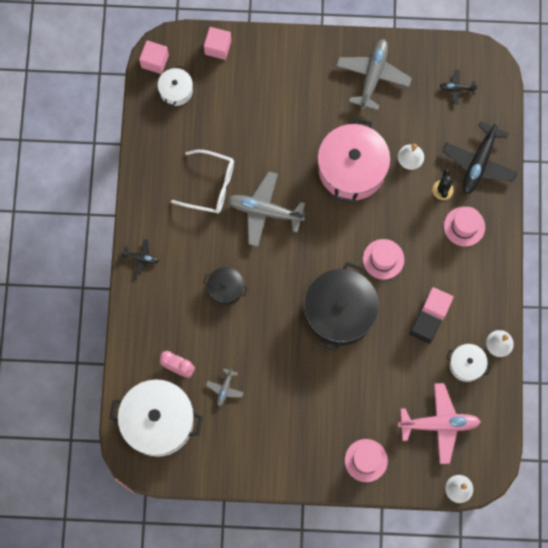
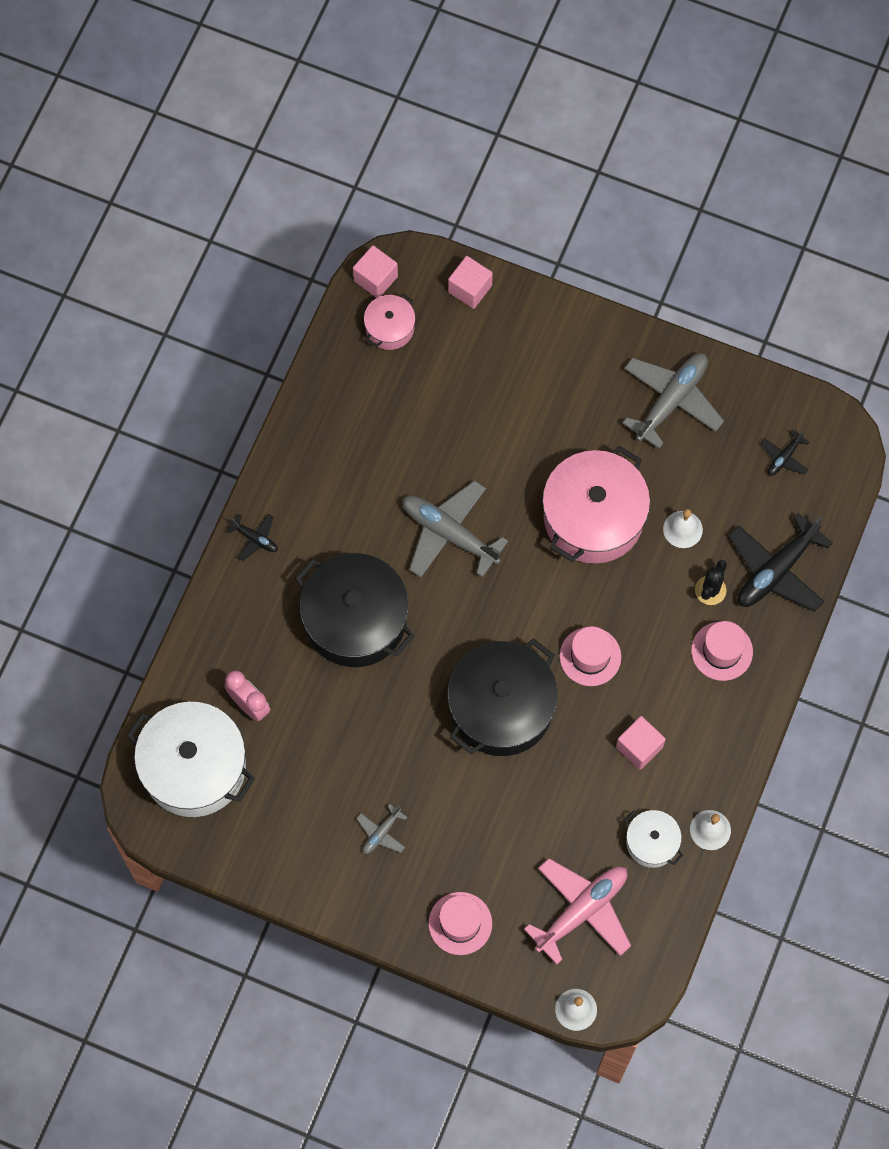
camera: 20 degrees right, 5 degrees down
white pot [158,65,193,106] -> pink pot [364,293,415,350]
white glasses [171,150,234,214] -> none
black pot [203,267,248,305] -> black pot [295,553,414,667], size x2.01
grey plane [206,368,244,406] -> grey plane moved to [356,804,407,854]
pink plane [398,383,481,464] -> pink plane turned 60 degrees counterclockwise [524,858,631,965]
black cube [409,310,442,344] -> none
black plane [440,70,478,105] -> black plane turned 75 degrees counterclockwise [761,430,809,476]

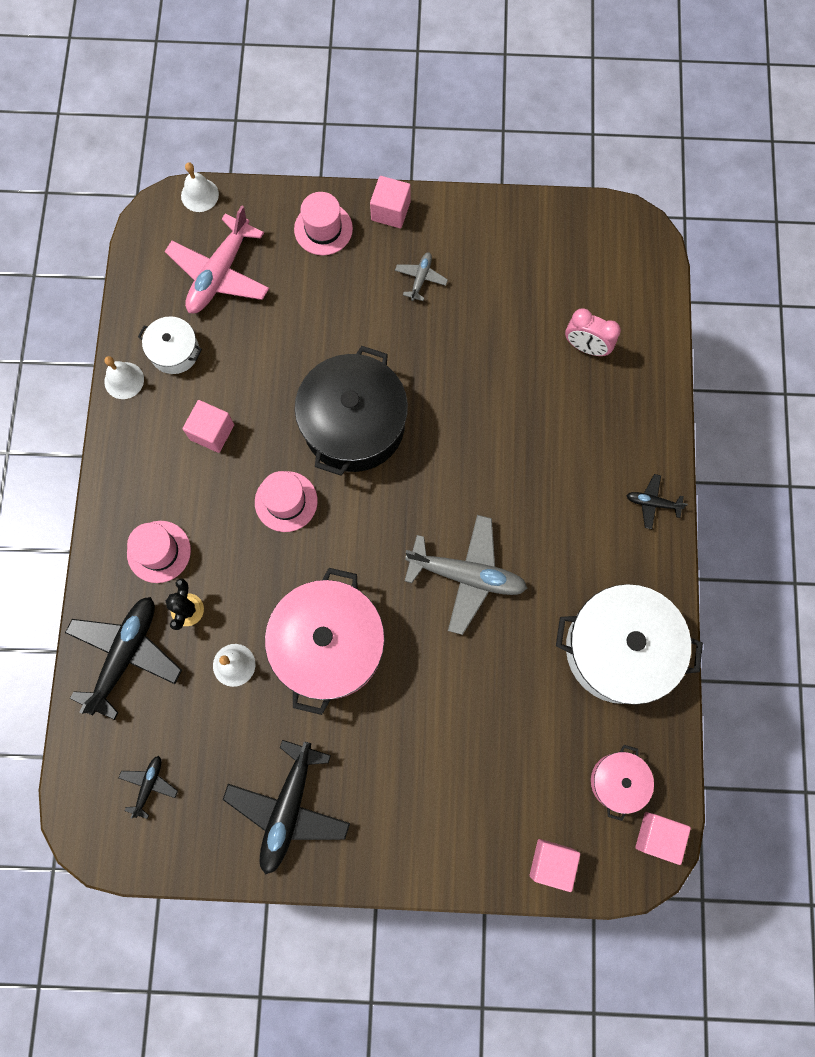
camera: 160 degrees right, 5 degrees up
white pot [127,702,255,817] -> white pot moved to [556,584,703,705]
black pot [295,553,414,667] -> none
grey plane [622,353,724,449] -> black plane [223,740,350,875]
none -> pink cube [370,176,411,228]

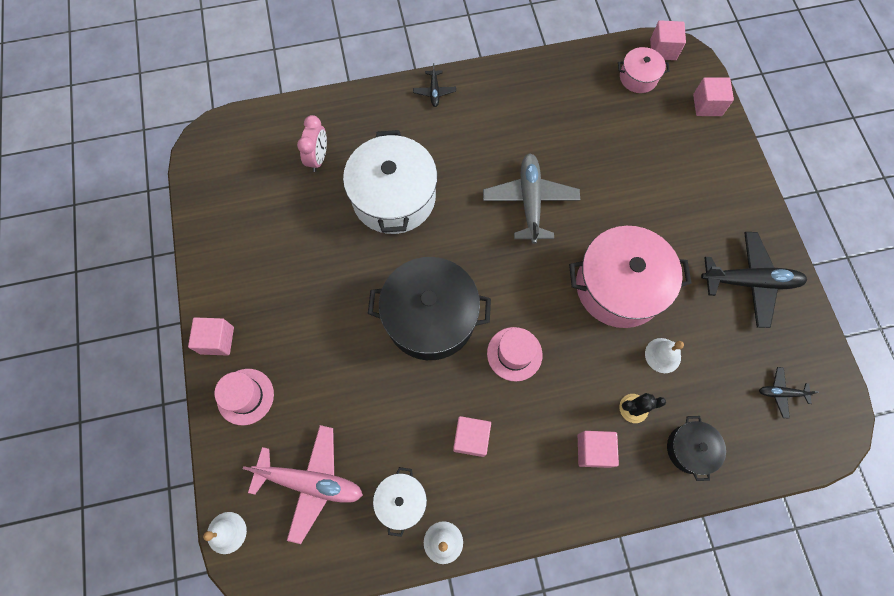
camera: 105 degrees left, 5 degrees down
black plane [65,597,182,720] -> black pot [667,416,726,481]
pink hat [127,521,191,583] -> pink cube [578,431,619,468]
grey plane [395,253,448,301] -> none
white pot [556,584,703,705] -> white pot moved to [343,130,437,234]

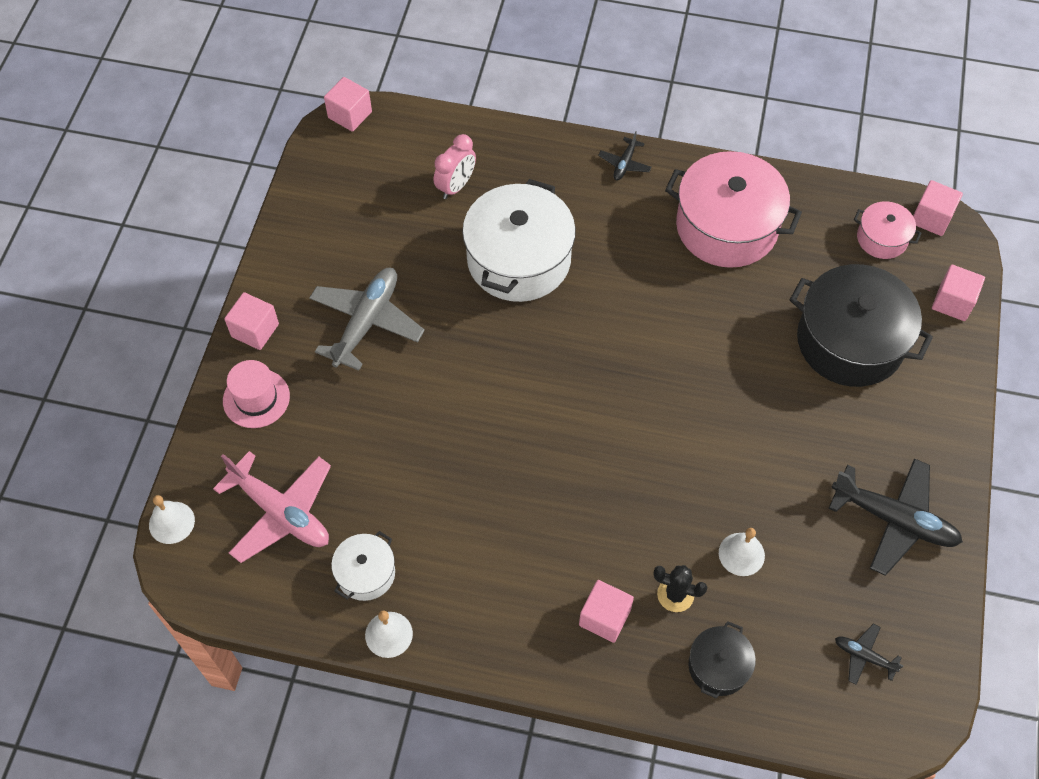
camera: 25 degrees right, 10 degrees down
black pot [368,257,491,360] -> black pot moved to [790,264,933,387]
pink cube [453,416,491,457] -> pink cube moved to [324,77,372,132]
grey plane [483,153,580,244] -> grey plane moved to [309,268,425,371]
pink hat [487,327,543,382] -> none
pink pot [569,226,692,328] -> pink pot moved to [665,151,802,268]

